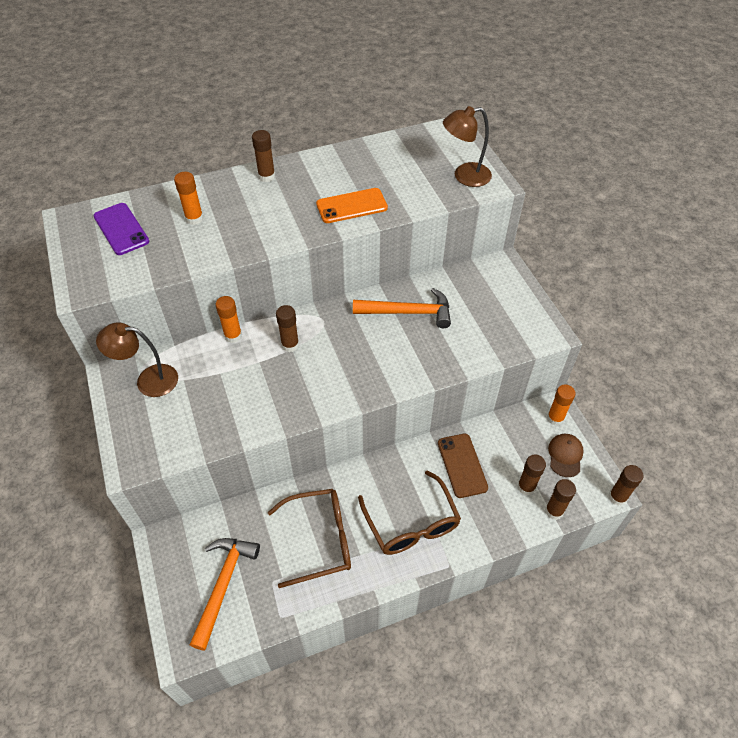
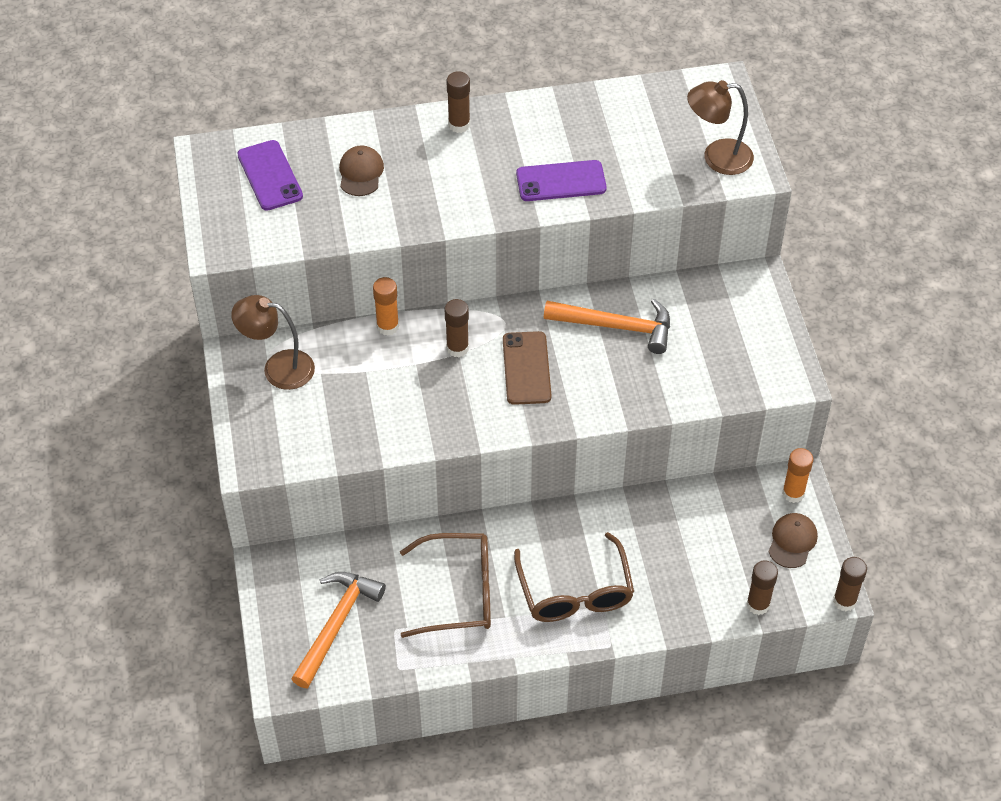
camera: 10 degrees right, 0 degrees up
orange glue stick [174,172,204,225] -> brown cap [339,146,384,196]
orange phone [316,188,388,223] -> purple phone [516,160,607,201]
brown phone [438,434,488,498] -> brown phone moved to [503,331,552,405]
brown glue stick [517,455,546,495] -> none

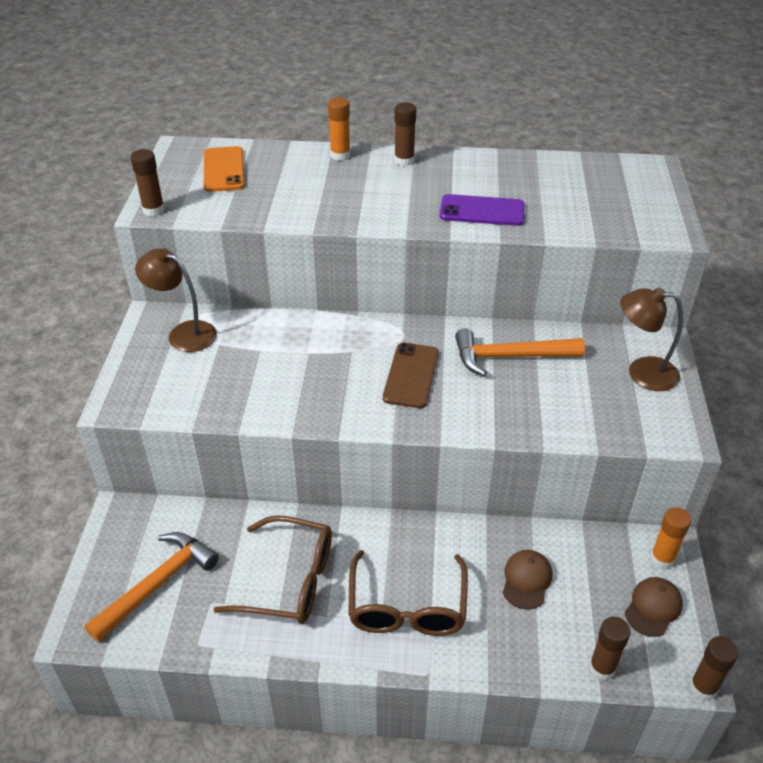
camera: 15 degrees right, 10 degrees down
purple phone [237,140,303,211] -> orange phone [204,146,245,192]
brown cap [339,146,384,196] -> brown cap moved to [503,550,552,610]
orange glue stick [373,277,399,336] -> orange glue stick moved to [328,97,350,161]
brown glue stick [445,299,469,357] -> brown glue stick moved to [131,149,165,216]
orange hammer [544,299,670,354] -> orange hammer turned 150 degrees clockwise [455,328,585,376]
brown lamp [687,80,754,175] -> brown lamp moved to [620,287,683,391]

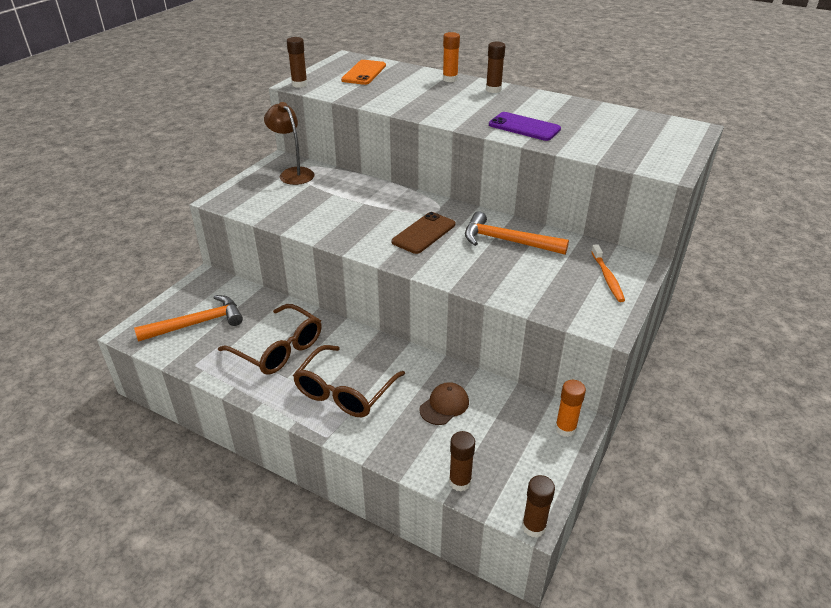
camera: 25 degrees right, 5 degrees down
brown lamp [620,287,683,391] -> orange toothbrush [591,244,625,302]
brown cap [625,577,683,637] -> none

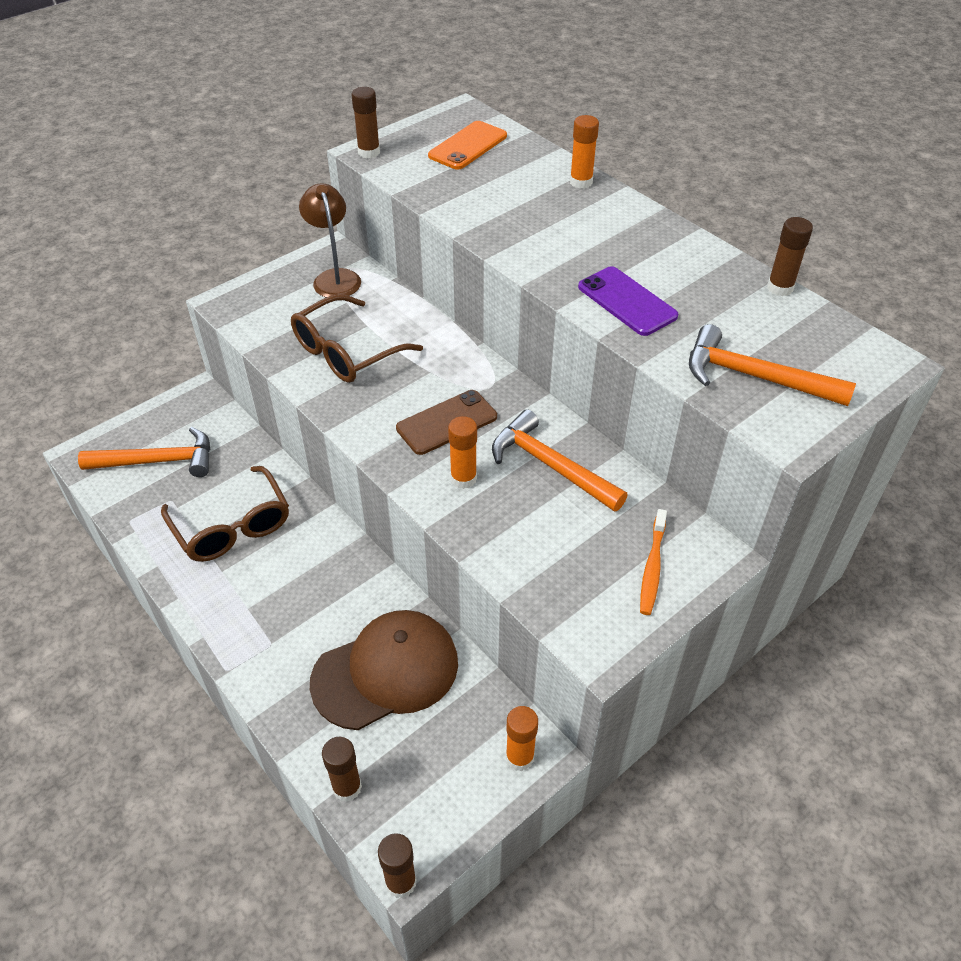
camera: 20 degrees right, 10 degrees up
brown glasses [293,345,405,417] -> brown glasses moved to [291,294,423,383]
brown cap [419,382,469,425] -> brown cap [310,610,458,730], size x2.05
brown glue stick [486,42,505,93] -> brown glue stick moved to [767,217,813,296]
none -> orange glue stick [448,416,477,489]
none -> orange hammer [689,324,856,406]

